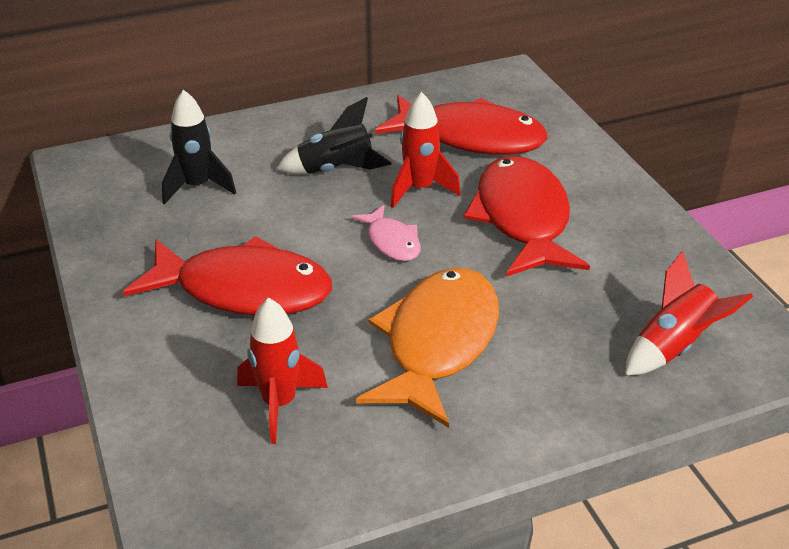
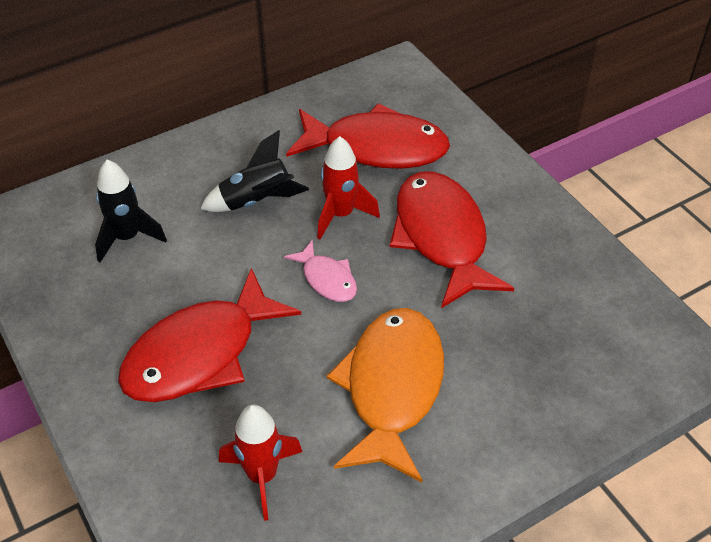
camera: 10 degrees left, 10 degrees up
red fish [123,236,332,315] -> red fish turned 135 degrees clockwise [118,268,301,402]
red rocket [625,251,753,376] -> none

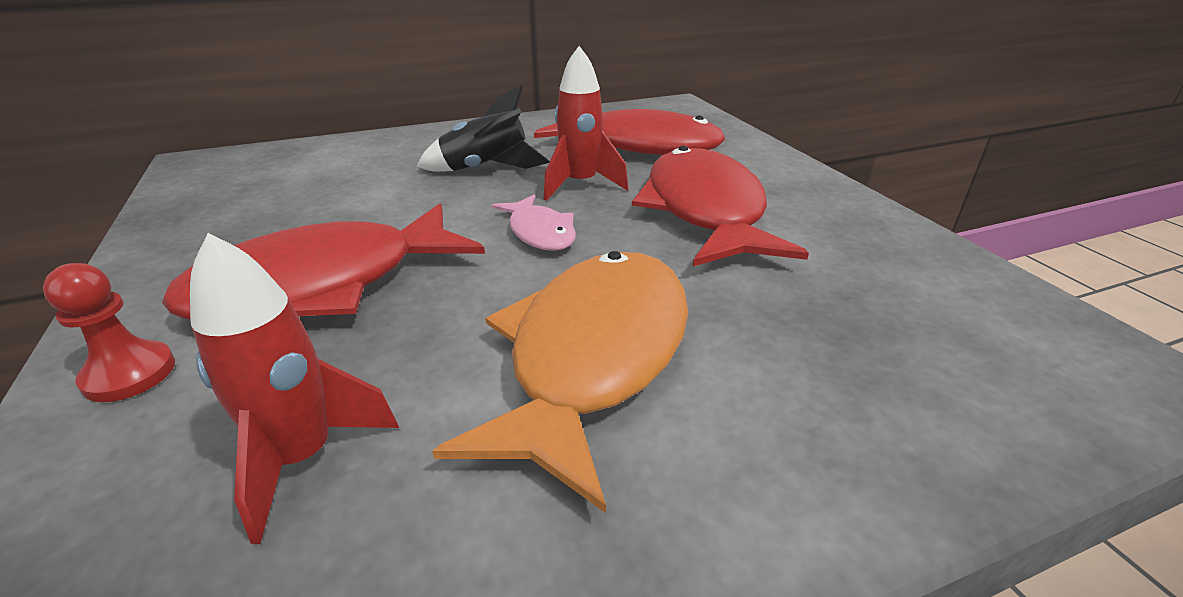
camera: 10 degrees right, 15 degrees down
black rocket [95,159,167,262] -> none
none -> red pawn [43,263,175,402]

